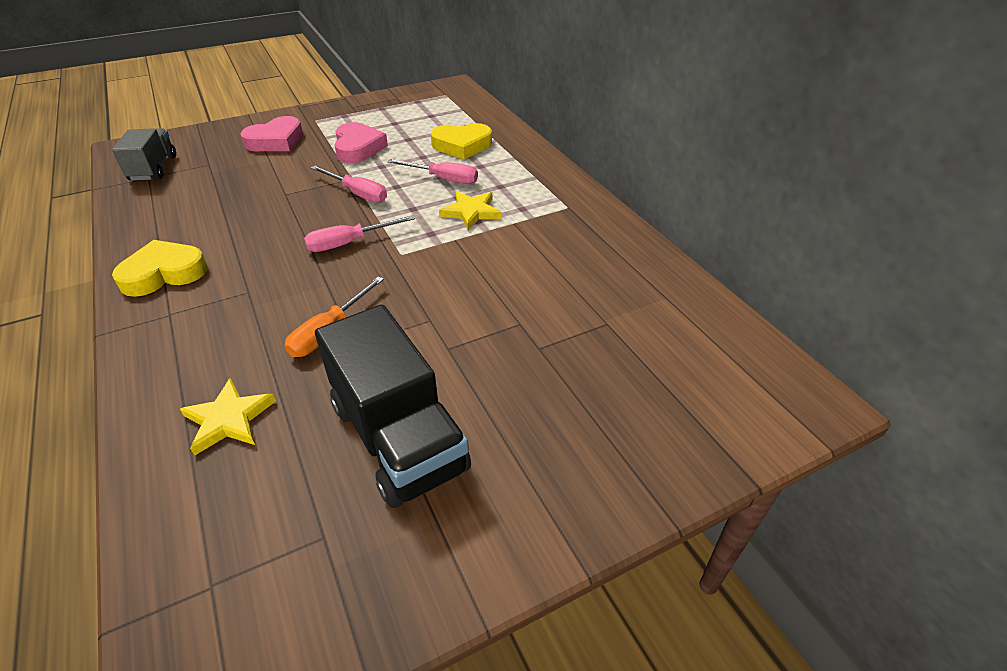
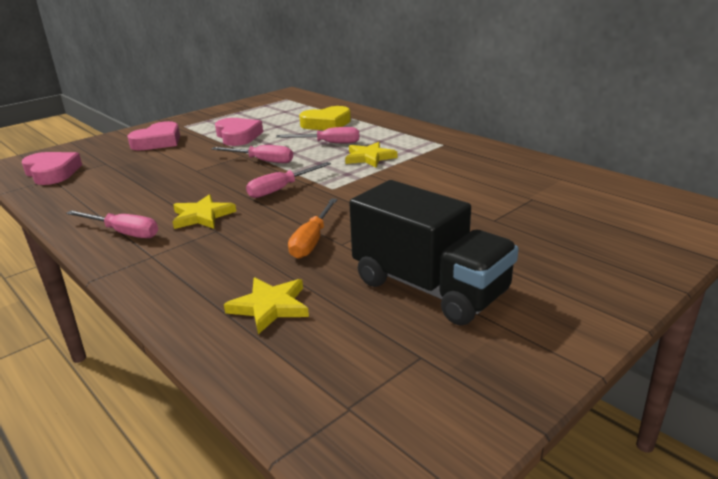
camera: 15 degrees left, 15 degrees down
grey truck [112,128,176,181] -> pink heart [22,152,82,185]
yellow heart [112,240,208,297] -> pink screwdriver [66,210,158,238]
none -> yellow star [172,194,236,229]

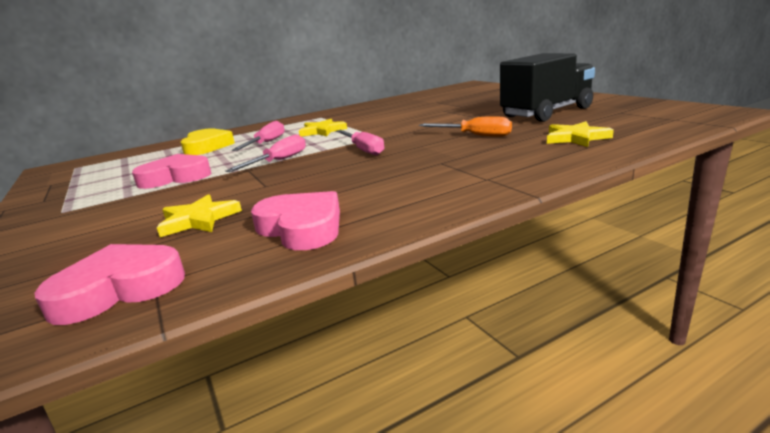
camera: 75 degrees left, 5 degrees down
pink screwdriver [66,210,158,238] -> none
pink heart [127,121,180,151] -> pink heart moved to [251,191,340,250]
yellow star [172,194,236,229] -> yellow star moved to [157,194,242,237]

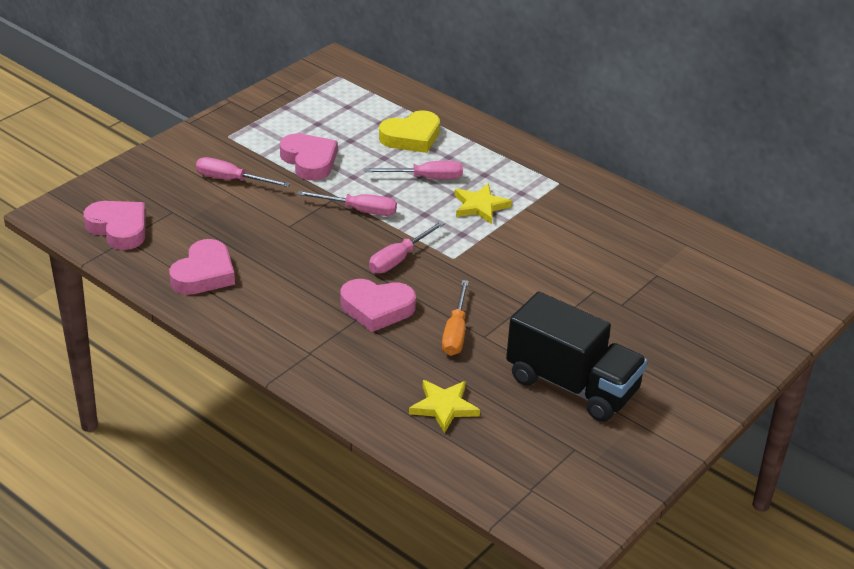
camera: 65 degrees right, 15 degrees up
yellow star [157,194,242,237] -> none
none -> pink screwdriver [196,157,290,187]
none -> pink heart [340,279,416,332]

